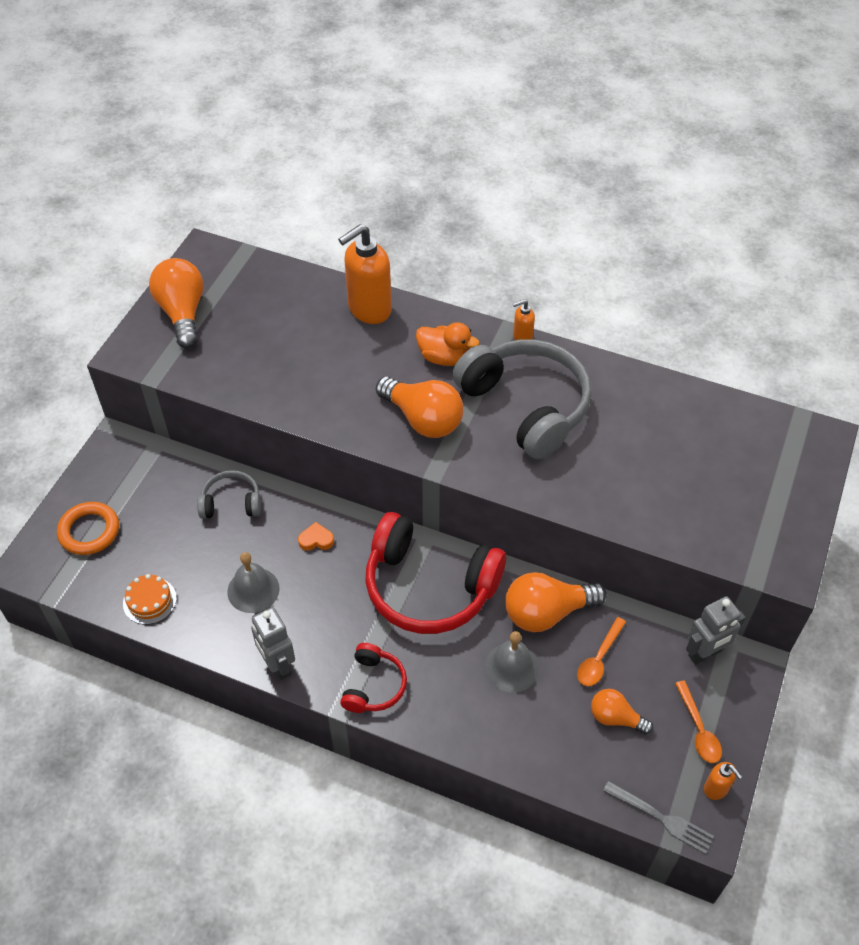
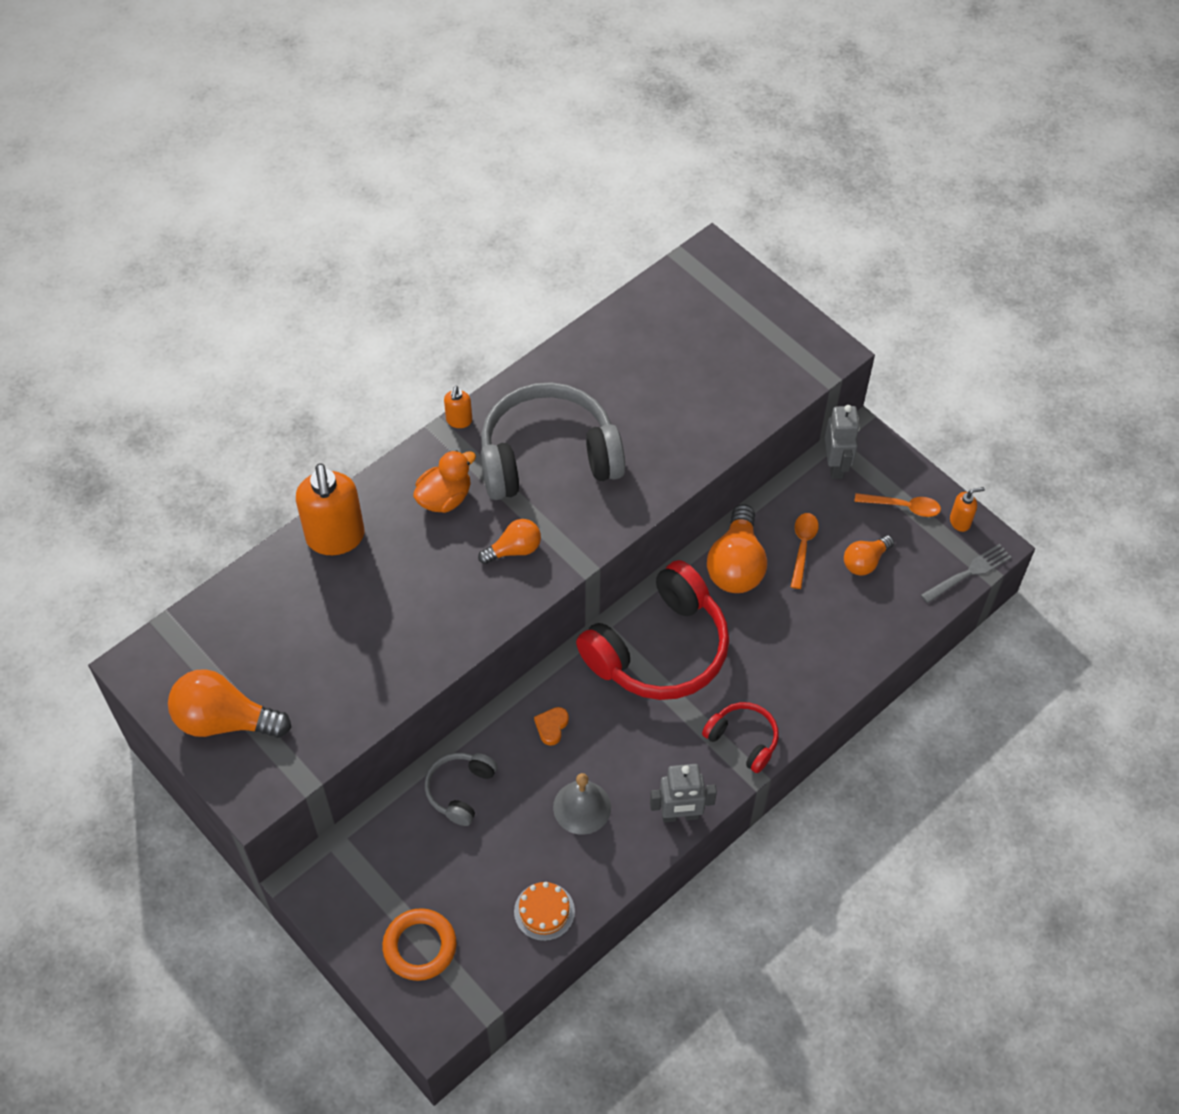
camera: 65 degrees left, 5 degrees up
orange light bulb [376,376,463,438] -> orange light bulb [478,519,541,564], size x0.58
grey bell [485,631,539,693] -> none
orange spoon [577,617,626,686] -> orange spoon turned 135 degrees counterclockwise [791,513,819,589]

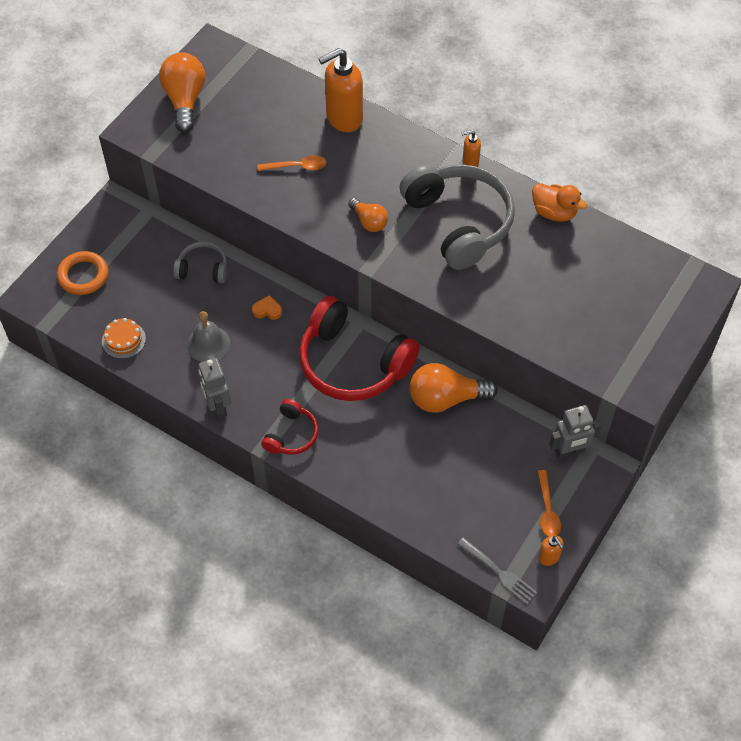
camera: 75 degrees right, 0 degrees up
orange duck [413,450,476,513] -> orange duck moved to [532,183,587,222]
orange spoon [791,513,819,589] -> orange spoon moved to [257,155,327,171]
orange light bulb [844,535,894,576] -> none

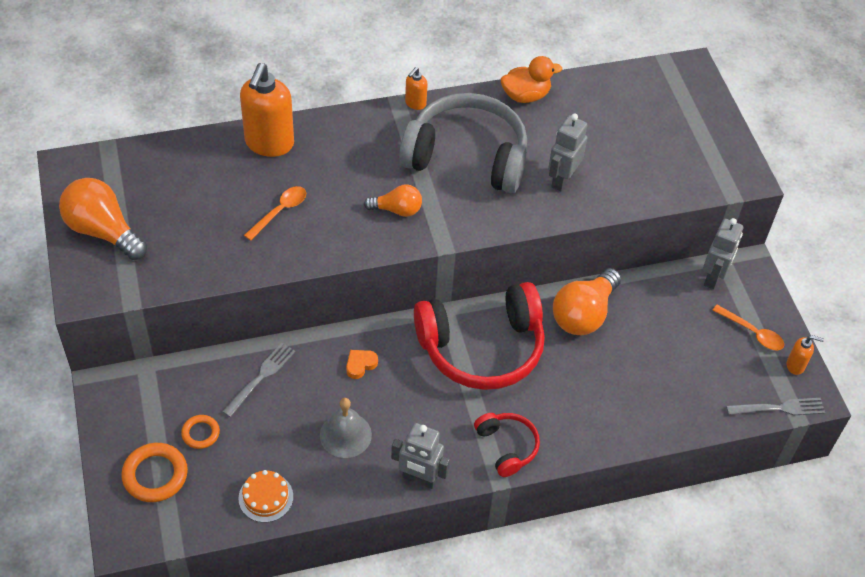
camera: 50 degrees left, 5 degrees down
grey headphones [173,242,227,283] -> grey fork [222,343,296,417]
none -> orange ring [181,415,220,449]
none -> grey robot [548,113,588,191]

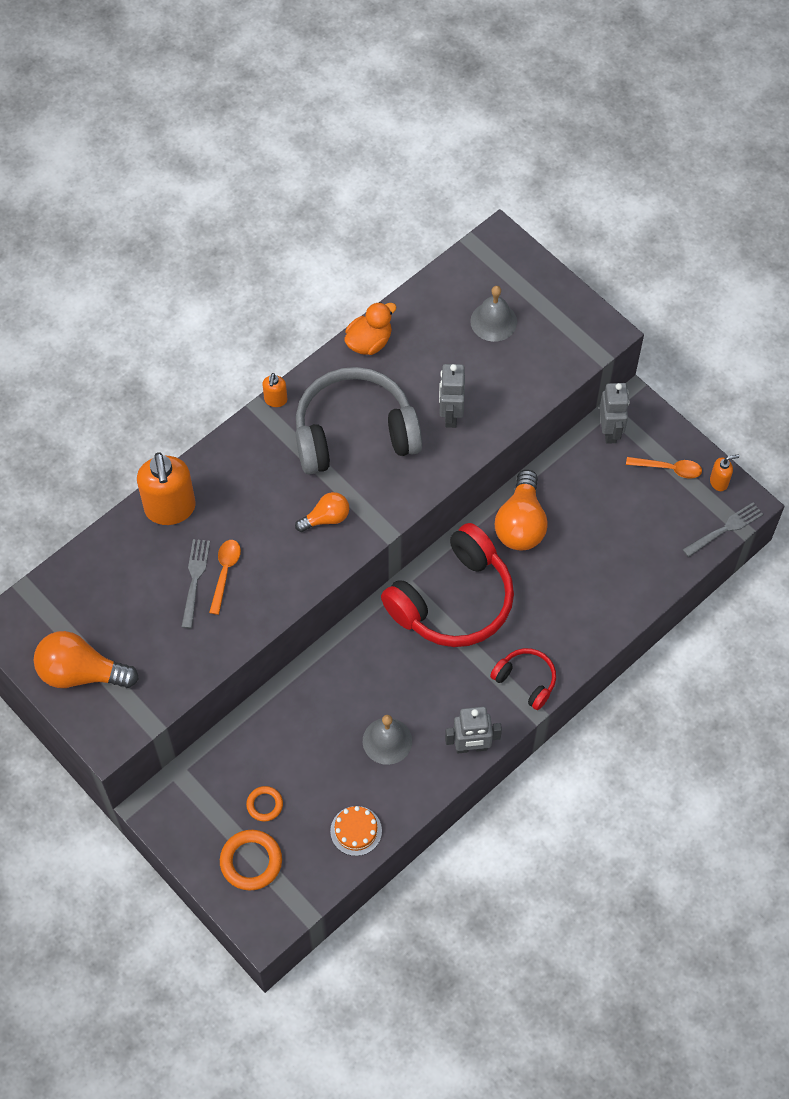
camera: 25 degrees left, 10 degrees up
grey fork [222,343,296,417] -> grey fork moved to [181,539,210,628]
orange heart [346,350,378,379] -> none
none -> grey bell [470,286,517,342]

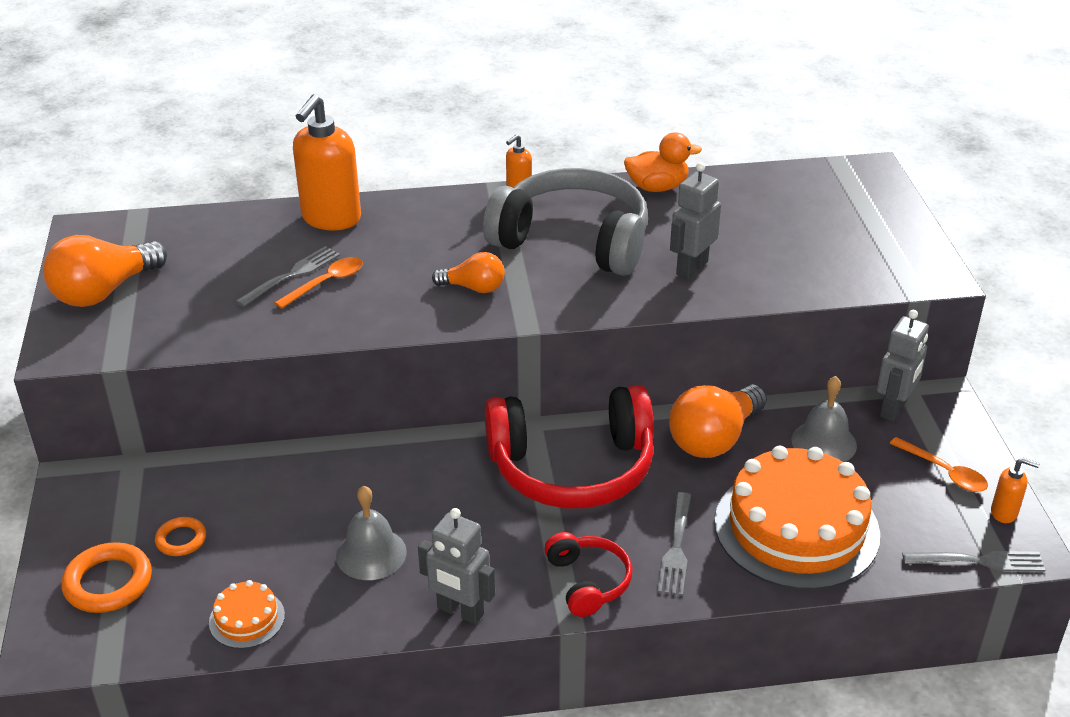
camera: 35 degrees right, 25 degrees down
orange light bulb [34,631,139,688] -> orange light bulb turned 90 degrees counterclockwise [43,235,167,307]
grey bell [470,286,517,342] -> grey bell moved to [791,376,857,462]
none -> grey fork [658,492,691,596]
none -> orange cake [715,446,880,590]

